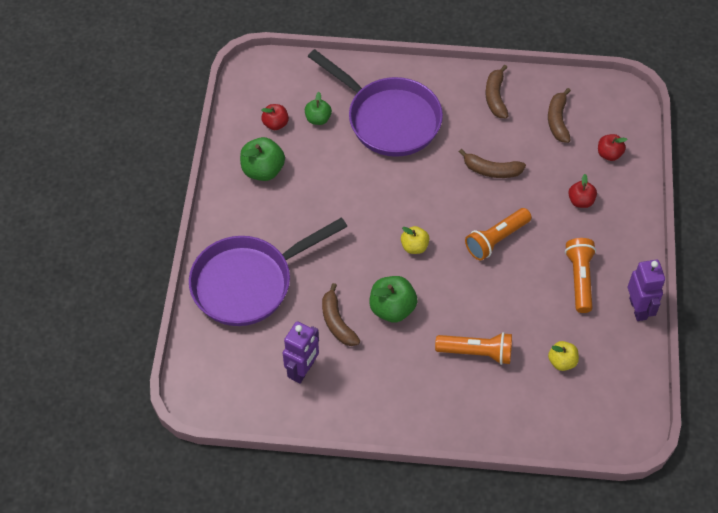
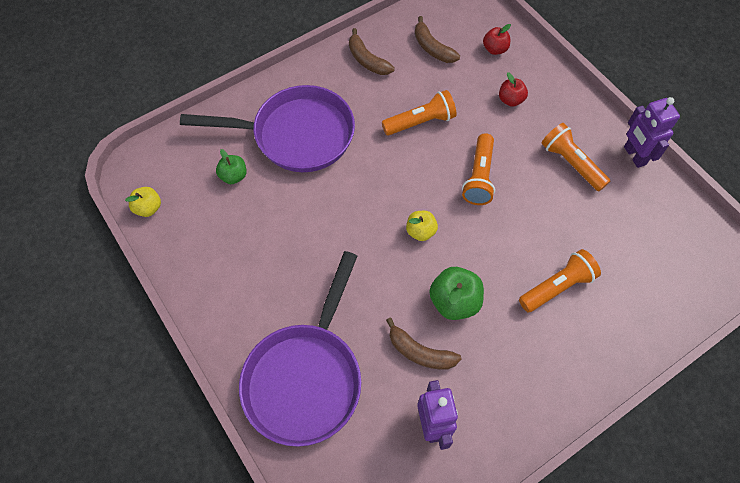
camera: 40 degrees left, 5 degrees up
green apple [240,137,285,181] -> none
red apple [261,104,289,130] -> none
brown banana [459,149,526,178] -> orange flashlight [382,90,456,136]
yellow apple [548,341,579,371] -> yellow apple moved to [125,187,161,217]
purple robot [628,259,665,321] -> purple robot turned 150 degrees counterclockwise [624,97,680,168]

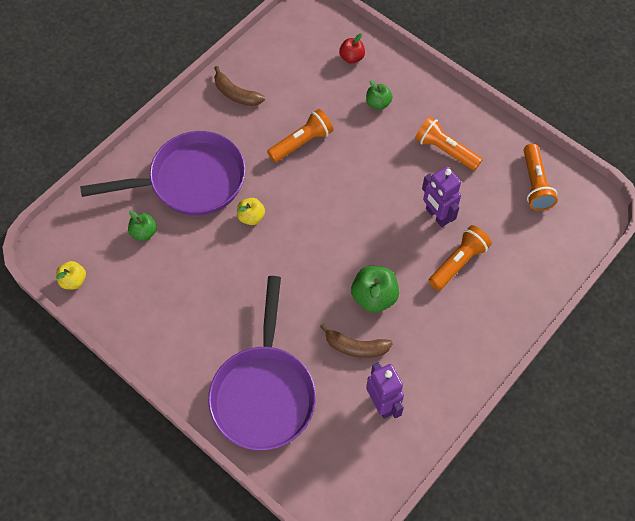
camera: 15 degrees left, 0 degrees up
yellow apple [406,211,438,241] -> yellow apple moved to [237,198,265,225]
brown banana [415,16,460,63] -> none
orange flashlight [462,133,495,205] -> orange flashlight moved to [523,143,558,211]
red apple [499,72,528,107] -> green apple [366,80,393,110]
purple robot [624,97,680,168] -> purple robot moved to [422,166,461,227]

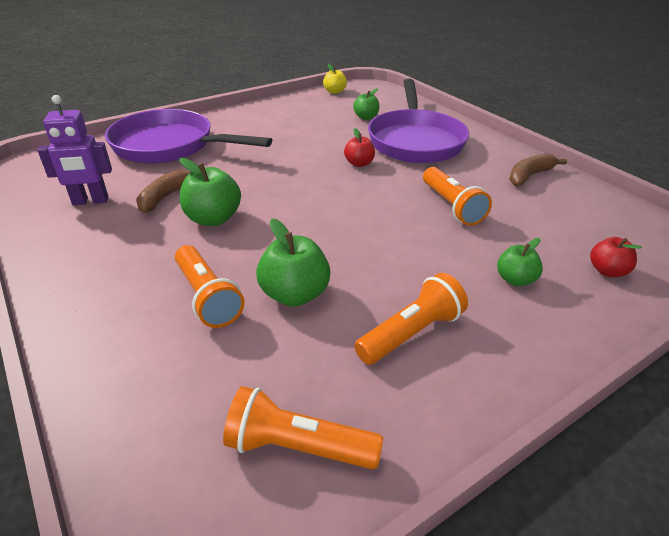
camera: 105 degrees right, 25 degrees down
yellow apple [237,198,265,225] -> red apple [344,128,375,167]
purple robot [422,166,461,227] -> green apple [256,218,330,307]

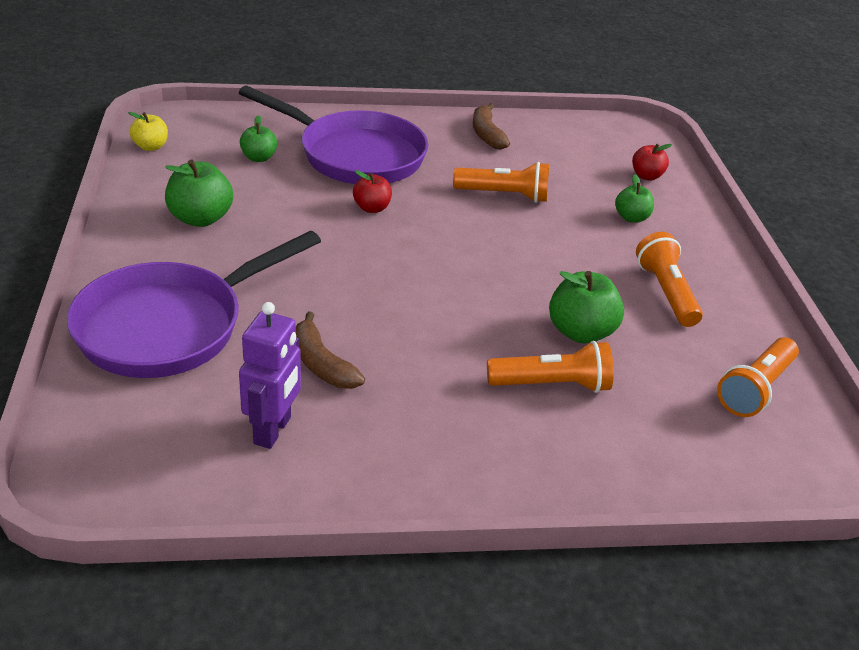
camera: 65 degrees left, 0 degrees up
green apple [179,158,241,226] -> green apple moved to [165,160,233,227]

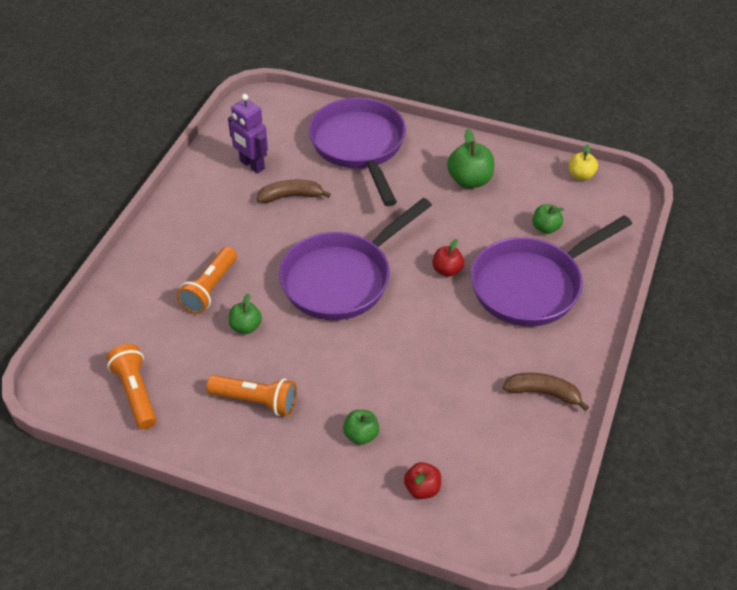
camera: 120 degrees right, 10 degrees up
orange flashlight [453,162,549,203] -> none
green apple [549,271,624,343] -> green apple [229,293,262,334], size x0.62
none -> purple pan [279,198,432,320]

